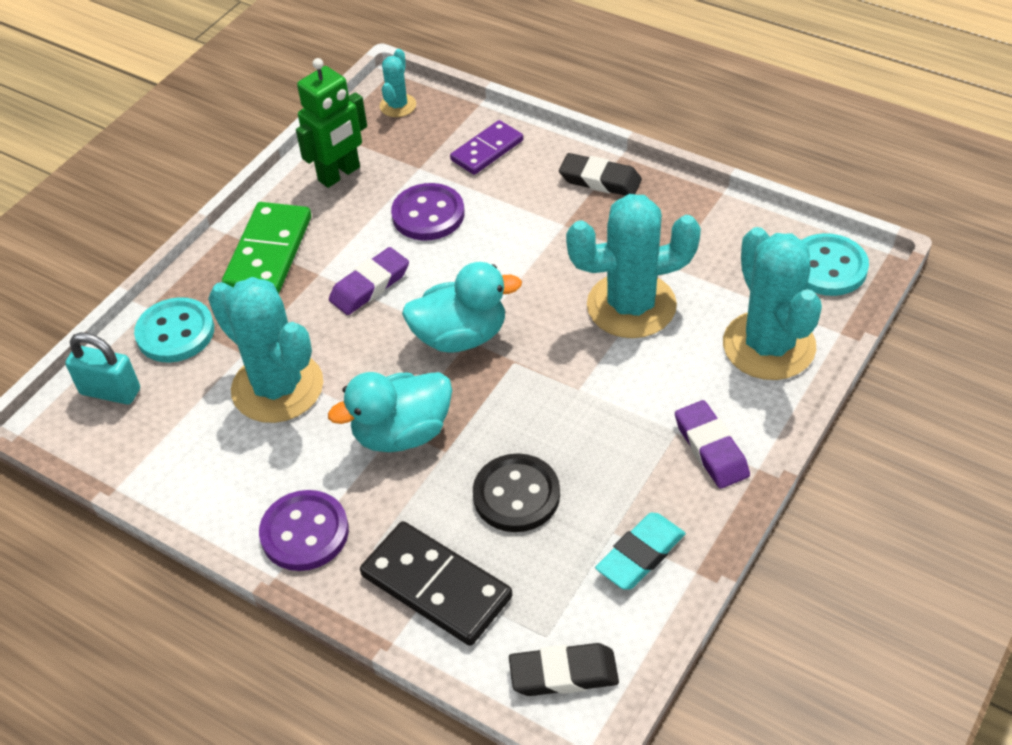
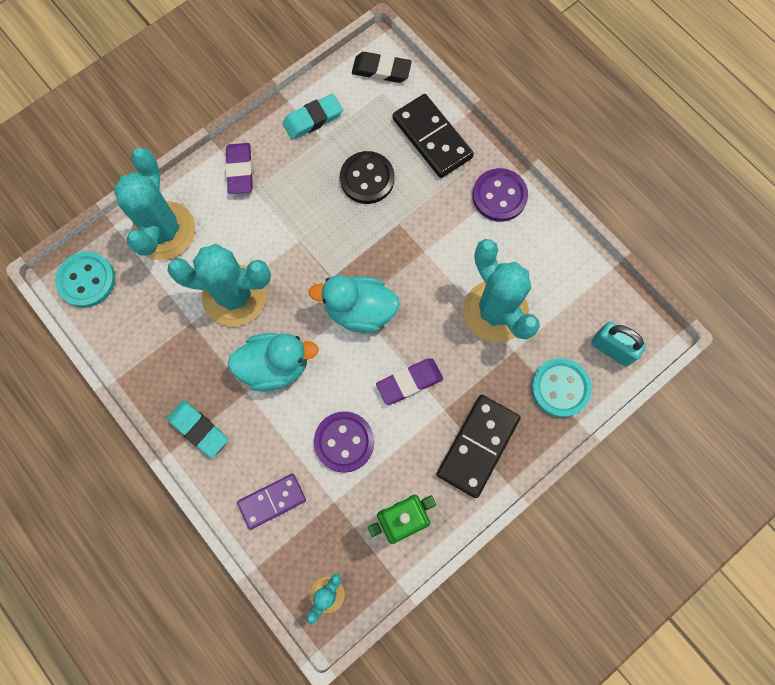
camera: 165 degrees left, 25 degrees up
green domino [222,202,311,294] -> black domino [436,395,521,498]
turquoise duck [328,372,452,452] -> turquoise duck moved to [228,333,319,392]
black eraser [559,153,642,196] -> turquoise eraser [167,400,228,458]

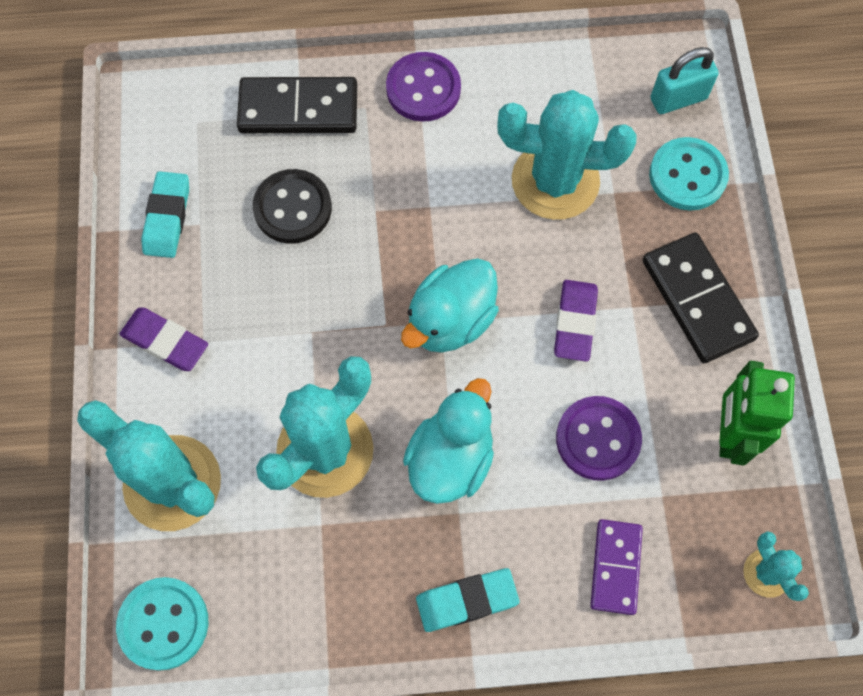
camera: 55 degrees left, 5 degrees down
black eraser [352,52,412,83] -> none

